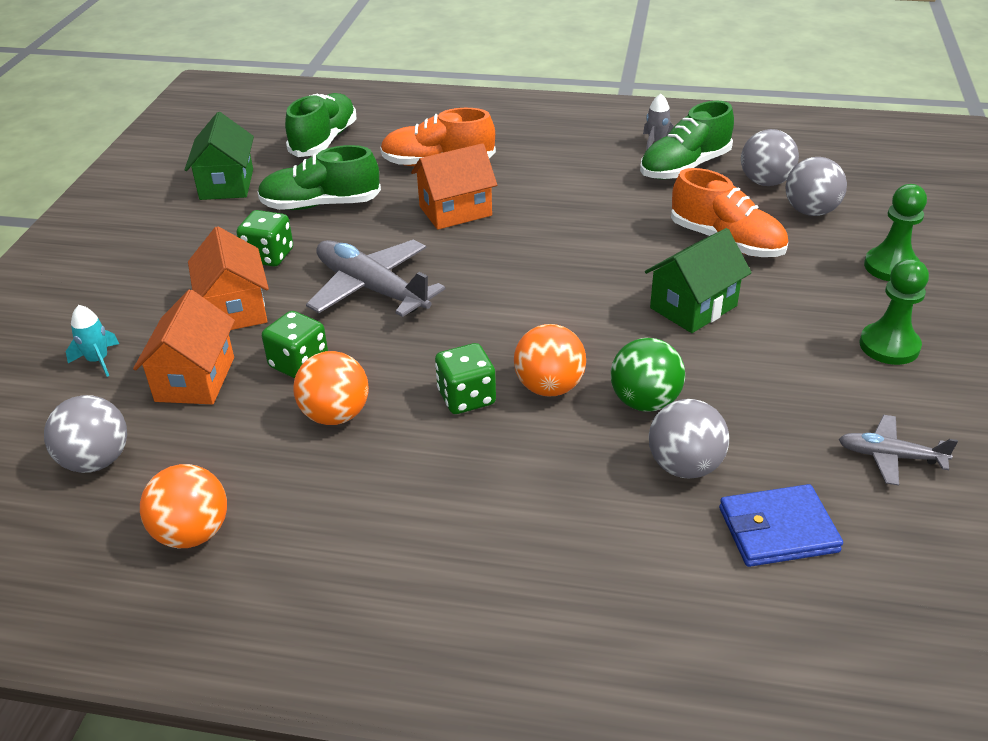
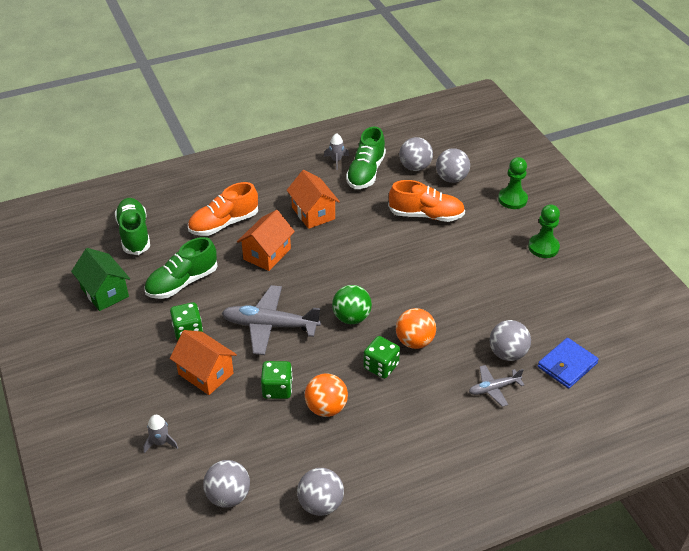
camera: 35 degrees left, 5 degrees up
turquoise rocket [66,305,119,377] -> grey rocket [143,415,178,453]
orange house [133,289,235,404] -> orange house moved to [287,170,340,229]
orange ball [140,464,227,548] -> grey ball [297,468,344,516]
green ball [611,338,685,412] -> green ball moved to [332,285,372,324]
green house [645,228,752,333] -> none
grey plane [838,415,958,486] -> grey plane moved to [469,365,524,407]

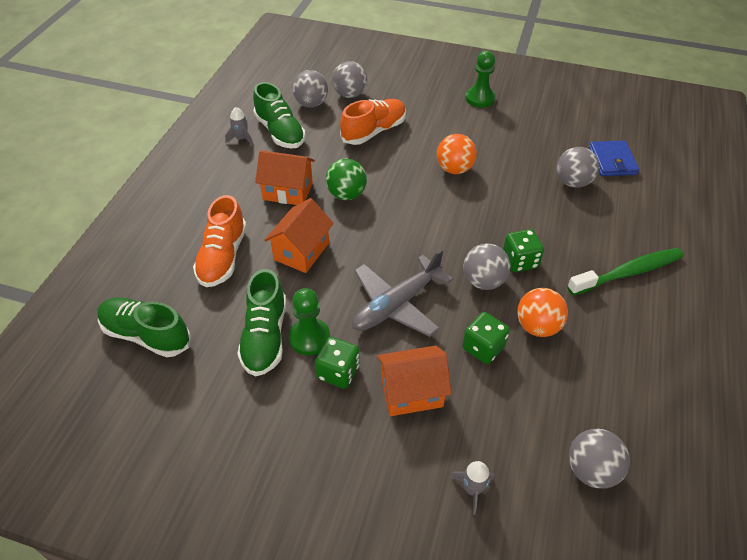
camera: 50 degrees left, 5 degrees up
green house [71,248,130,311] -> none
orange house [237,210,295,271] -> orange house turned 45 degrees clockwise [264,198,334,273]
grey ball [297,468,344,516] -> grey ball moved to [463,243,511,290]
green ball [332,285,372,324] -> green ball moved to [326,159,367,200]
orange ball [396,308,436,349] -> orange ball moved to [437,134,477,174]
grey plane [469,365,524,407] -> none
green pawn [498,157,528,209] -> green pawn moved to [289,288,330,355]
none -> green toothbrush [567,248,684,295]

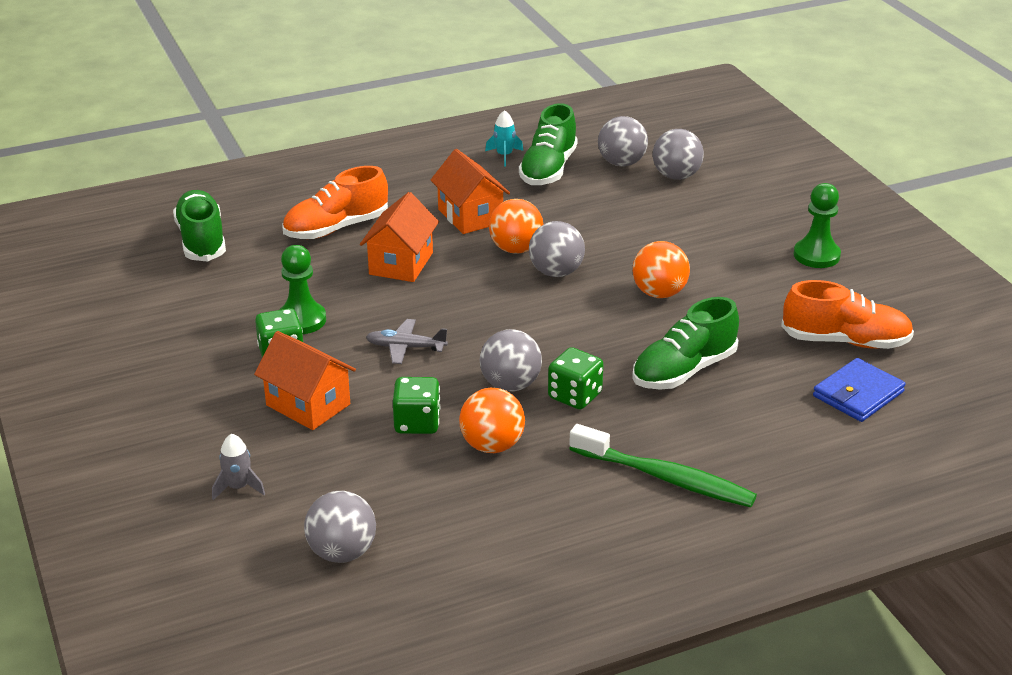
camera: 50 degrees right, 15 degrees down
grey rocket [225,107,254,146] -> turquoise rocket [485,110,523,166]
green shoe [237,269,286,377] -> green shoe moved to [632,297,739,390]
orange house [264,198,334,273] -> orange house turned 60 degrees counterclockwise [360,192,439,282]
green ball [326,159,367,200] -> orange ball [489,199,543,254]
orange shoe [340,99,406,145] -> orange shoe moved to [781,280,914,349]
grey plane [352,249,453,337] -> grey plane [366,319,448,364], size x0.55
grey ball [557,147,599,188] -> grey ball moved to [529,221,585,277]

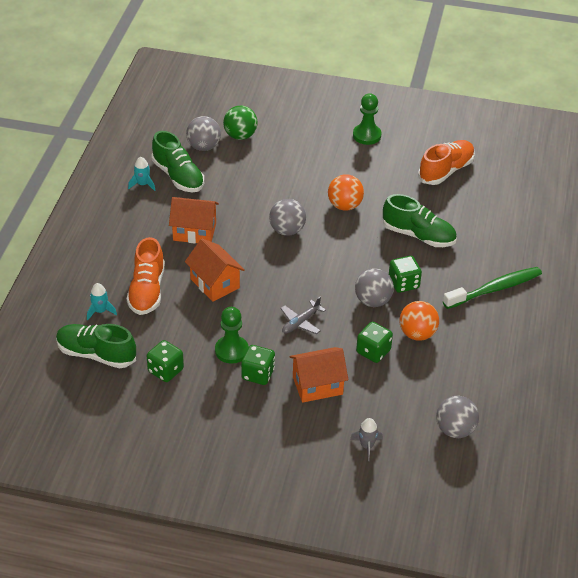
camera: 55 degrees left, 10 degrees up
orange ball [489,199,543,254] -> none
green shoe [632,297,739,390] -> green shoe turned 60 degrees counterclockwise [383,194,457,247]
grey ball [653,129,704,180] -> green ball [223,106,258,140]
blue wallet [813,358,905,422] -> none
none -> turquoise rocket [87,283,117,320]
none -> green dice [147,340,184,382]

